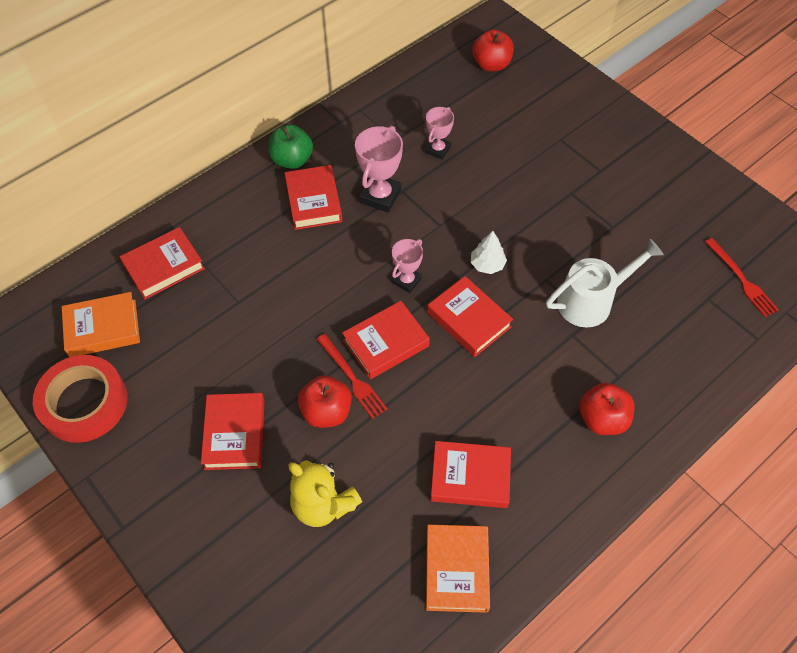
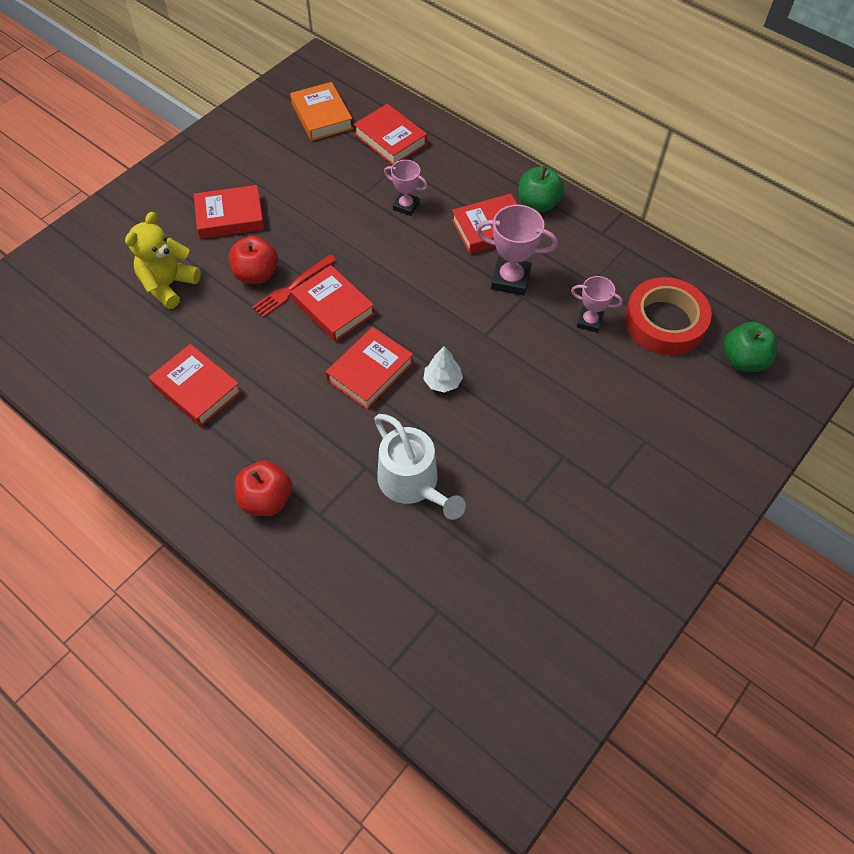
camera: 80 degrees right, 0 degrees up
red tape [33,355,127,443] -> red tape moved to [624,277,712,356]
pink trophy [392,239,423,293] -> pink trophy moved to [384,160,428,216]
orange book [426,525,490,613] -> none
red book [430,441,511,508] -> red book turned 45 degrees counterclockwise [149,344,242,427]
red apple [473,30,514,71] -> green apple [724,322,778,372]
red fork [705,238,779,317] -> none

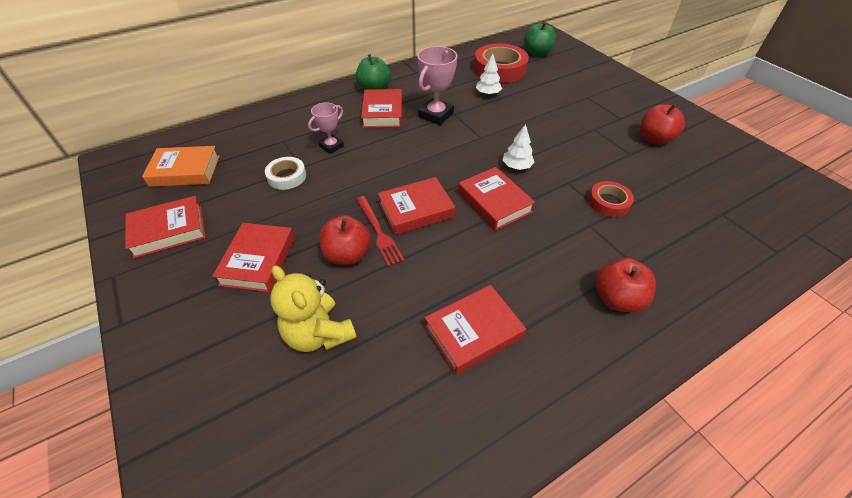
camera: 70 degrees left, 10 degrees down
red book [354,104,427,165] -> red book moved to [125,196,206,258]
white watering can [374,414,466,520] -> red tape [588,181,634,217]
pink trophy [571,276,623,333] -> white tree [476,54,502,95]
none -> white tape [265,157,306,190]
none -> red apple [641,104,685,145]

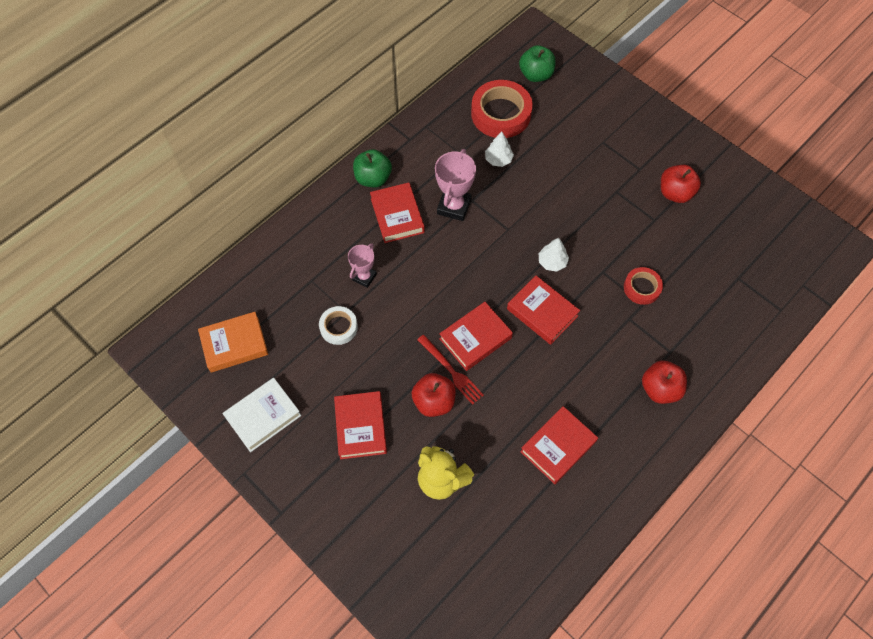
camera: 15 degrees left, 15 degrees up
red book [125,196,206,258] -> white book [222,378,301,452]

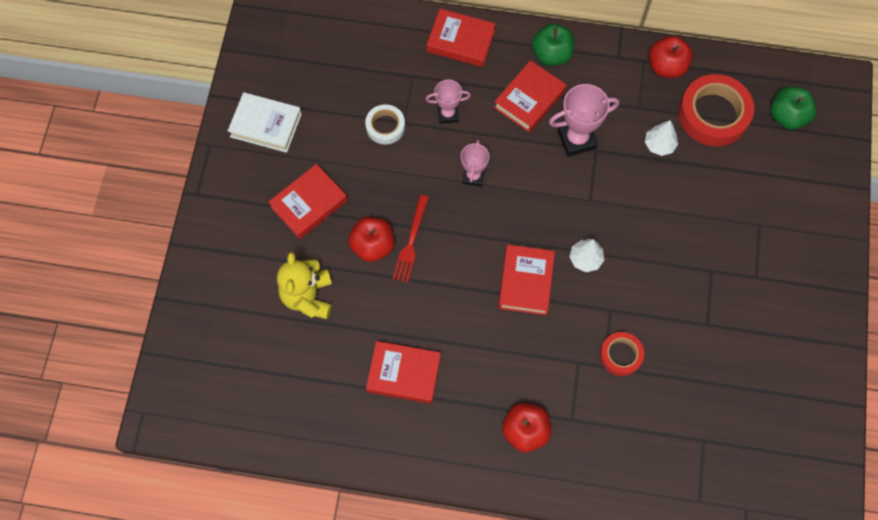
camera: 55 degrees right, 5 degrees up
orange book [198,312,268,372] -> none
red book [439,302,513,371] -> red book moved to [427,9,496,67]
red apple [661,165,701,203] -> red apple moved to [649,36,693,78]
none -> pink trophy [461,139,489,187]

